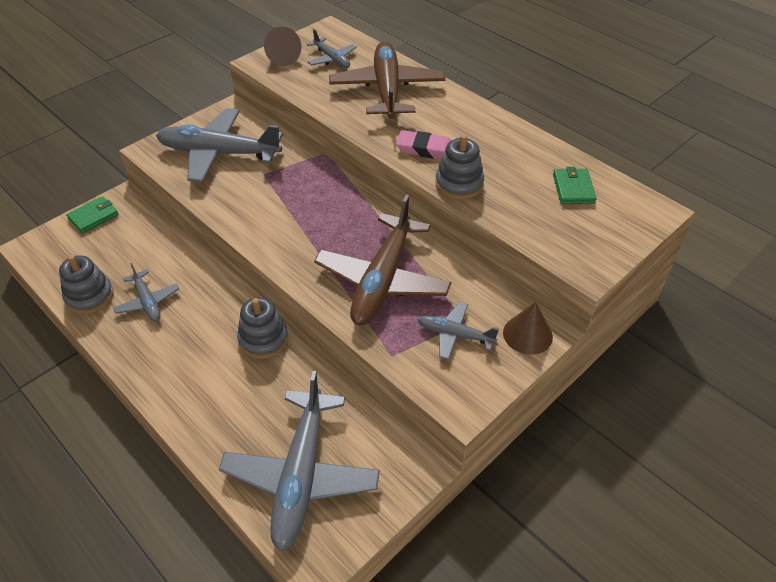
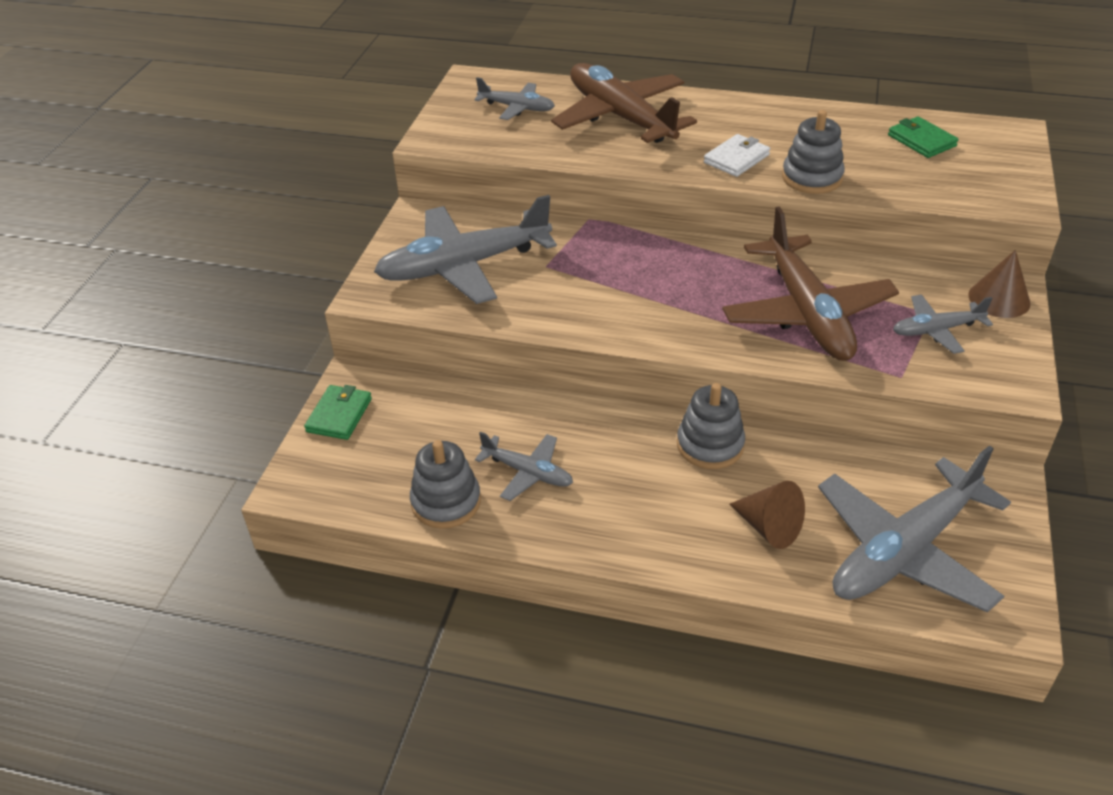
camera: 30 degrees left, 5 degrees down
grey plane [219,371,380,552] -> grey plane turned 75 degrees clockwise [818,445,1011,613]
brown cone [264,27,301,66] -> brown cone moved to [730,481,805,549]
pink eraser [396,130,452,159] -> white wallet [704,134,770,177]

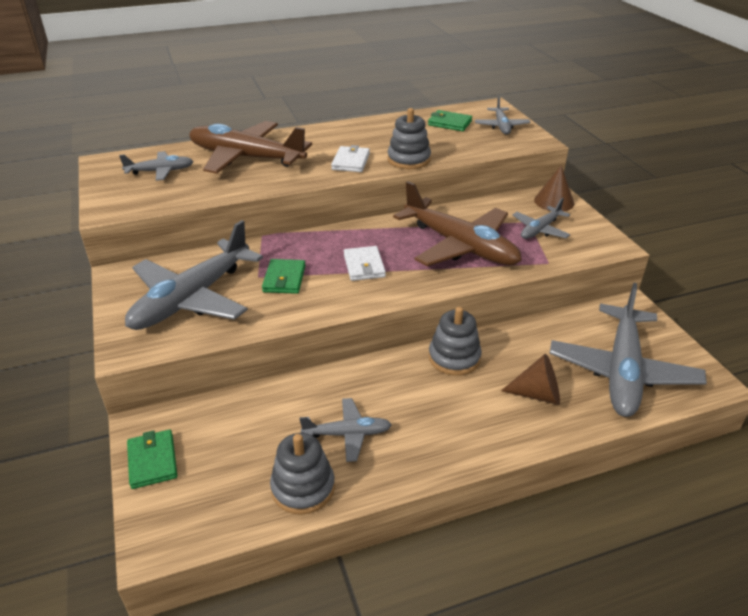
camera: 35 degrees left, 5 degrees down
none -> green wallet [262,259,306,294]
none -> white wallet [344,246,386,281]
none -> grey plane [475,96,530,135]

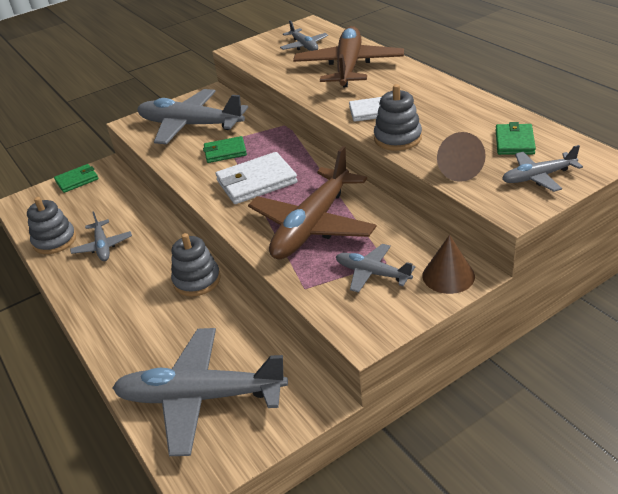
camera: 80 degrees right, 0 degrees up
white wallet [344,246,386,281] -> white wallet [216,152,298,204], size x1.60
brown cone [501,354,560,405] -> brown cone moved to [437,132,486,182]

